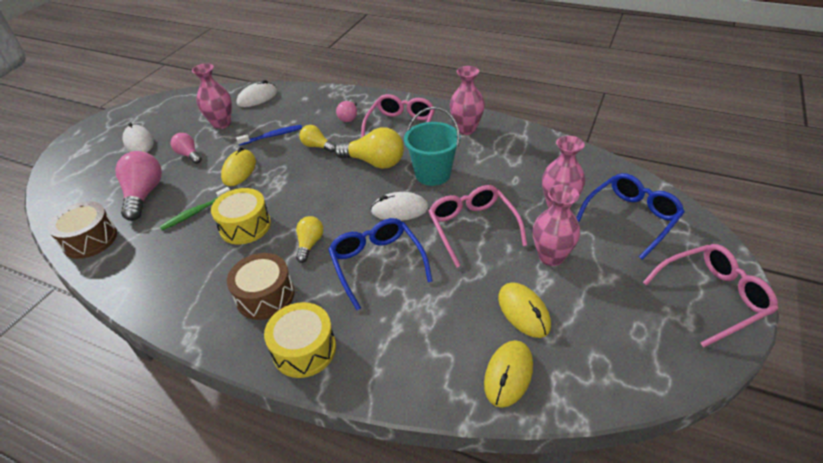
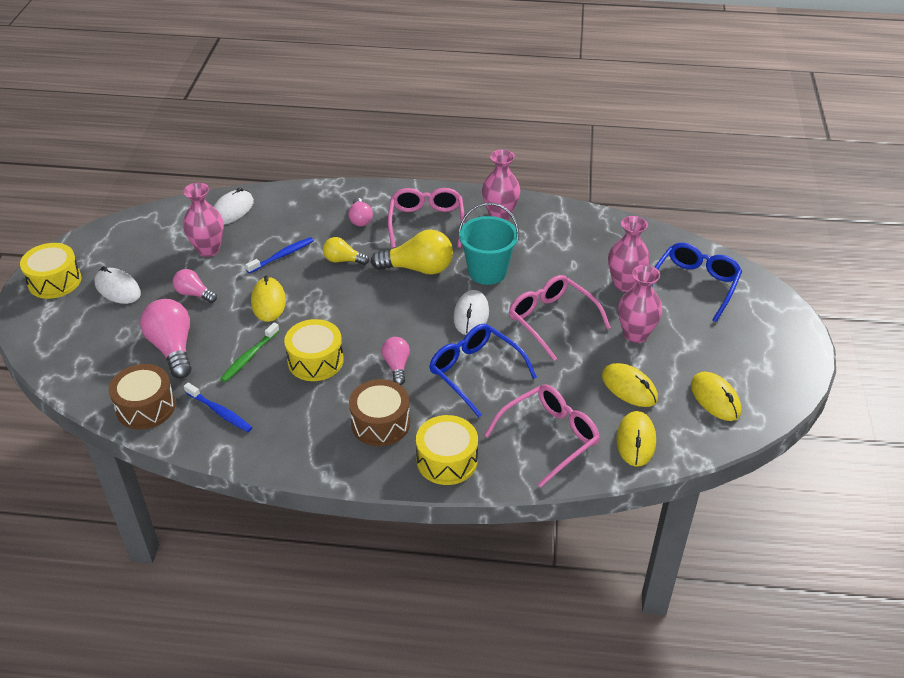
camera: 20 degrees left, 0 degrees up
yellow light bulb [296,216,324,263] -> pink light bulb [381,337,410,385]
white mouse [371,192,429,221] -> white mouse turned 60 degrees counterclockwise [453,290,489,335]
pink glasses [643,244,778,348] -> pink glasses moved to [484,384,600,487]
none -> yellow drum [20,243,81,299]
none -> blue toothbrush [184,382,253,432]
none -> yellow mouse [691,372,741,421]

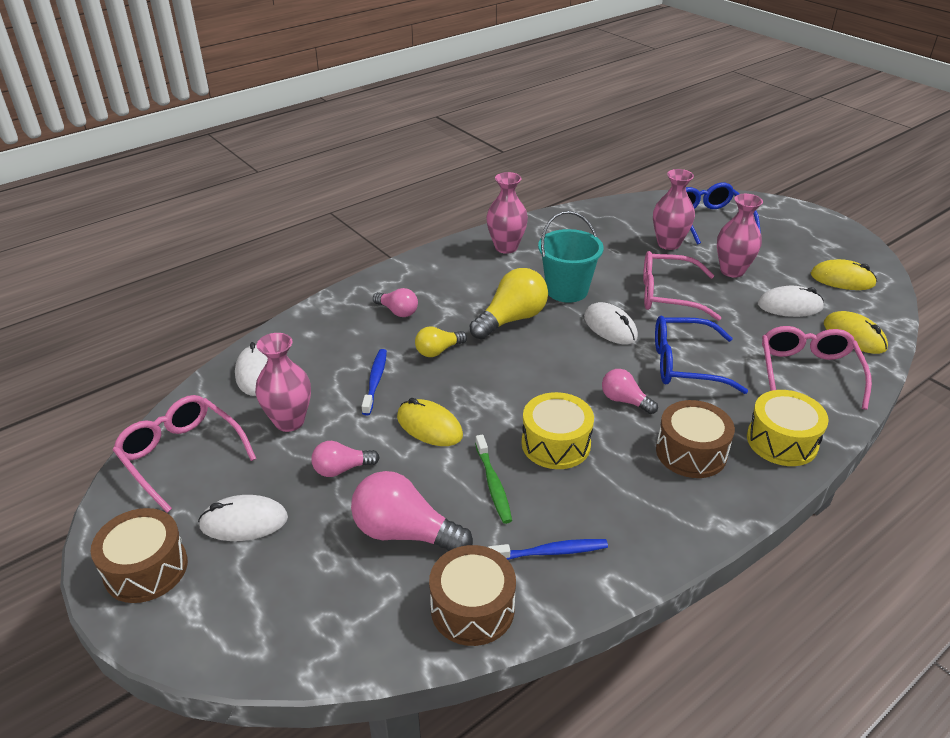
camera: 45 degrees left, 5 degrees down
yellow drum [20,243,81,299] -> brown drum [91,508,188,603]
pink glasses [388,188,465,248] -> pink glasses moved to [113,395,256,513]
yellow mouse [602,363,658,407] -> white mouse [758,286,824,317]

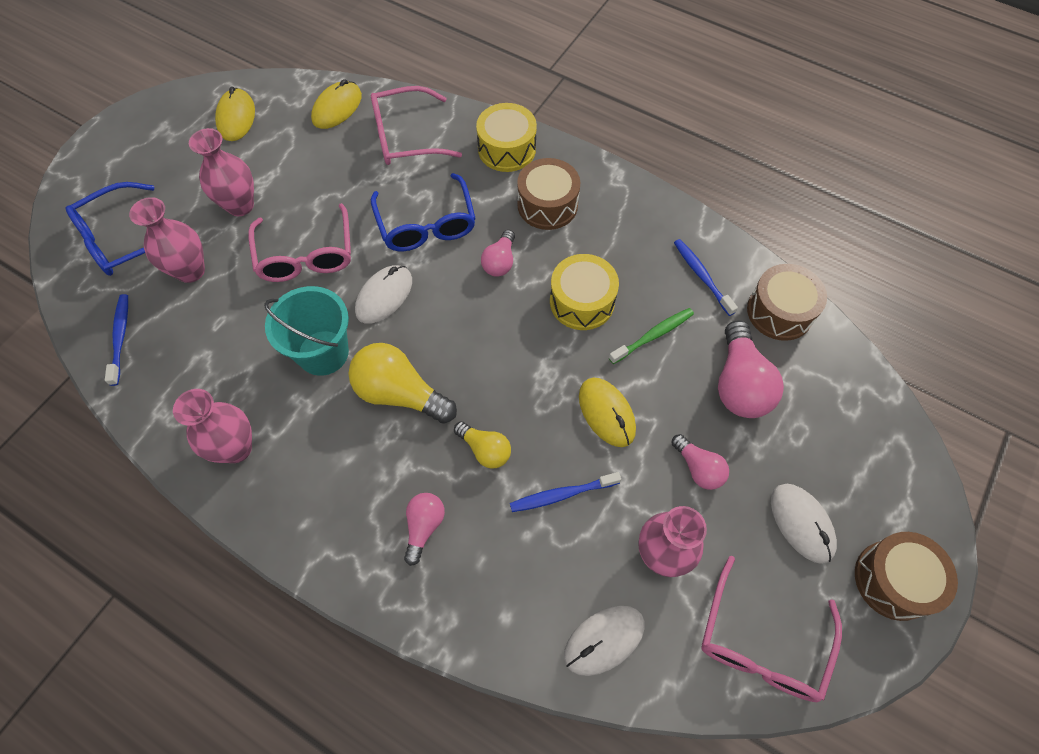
camera: 110 degrees left, 25 degrees up
yellow mouse [397,398,463,446] -> yellow mouse turned 45 degrees counterclockwise [579,377,636,447]
white mouse [758,286,824,317] -> none
none -> blue toothbrush [105,294,128,386]

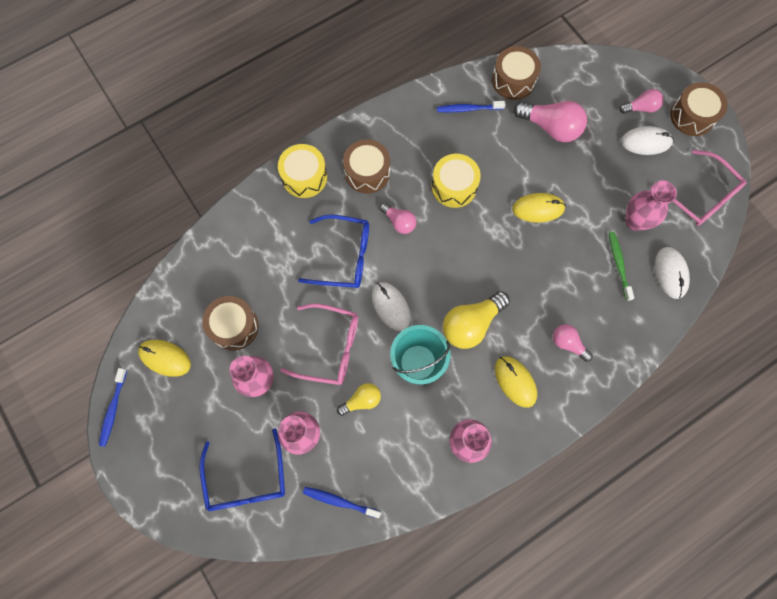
camera: 65 degrees left, 10 degrees up
yellow mouse [311,79,362,129] -> yellow mouse moved to [495,356,537,408]
pink glasses [371,86,462,165] -> none
yellow light bulb [454,421,511,469] -> yellow light bulb moved to [337,383,381,416]
blue toothbrush [510,472,621,512] -> blue toothbrush moved to [99,368,127,447]
green toothbrush [609,308,694,364] -> green toothbrush moved to [609,232,634,301]
pink light bulb [672,434,729,490] -> pink light bulb moved to [619,89,664,114]
none -> brown drum [202,296,259,351]

